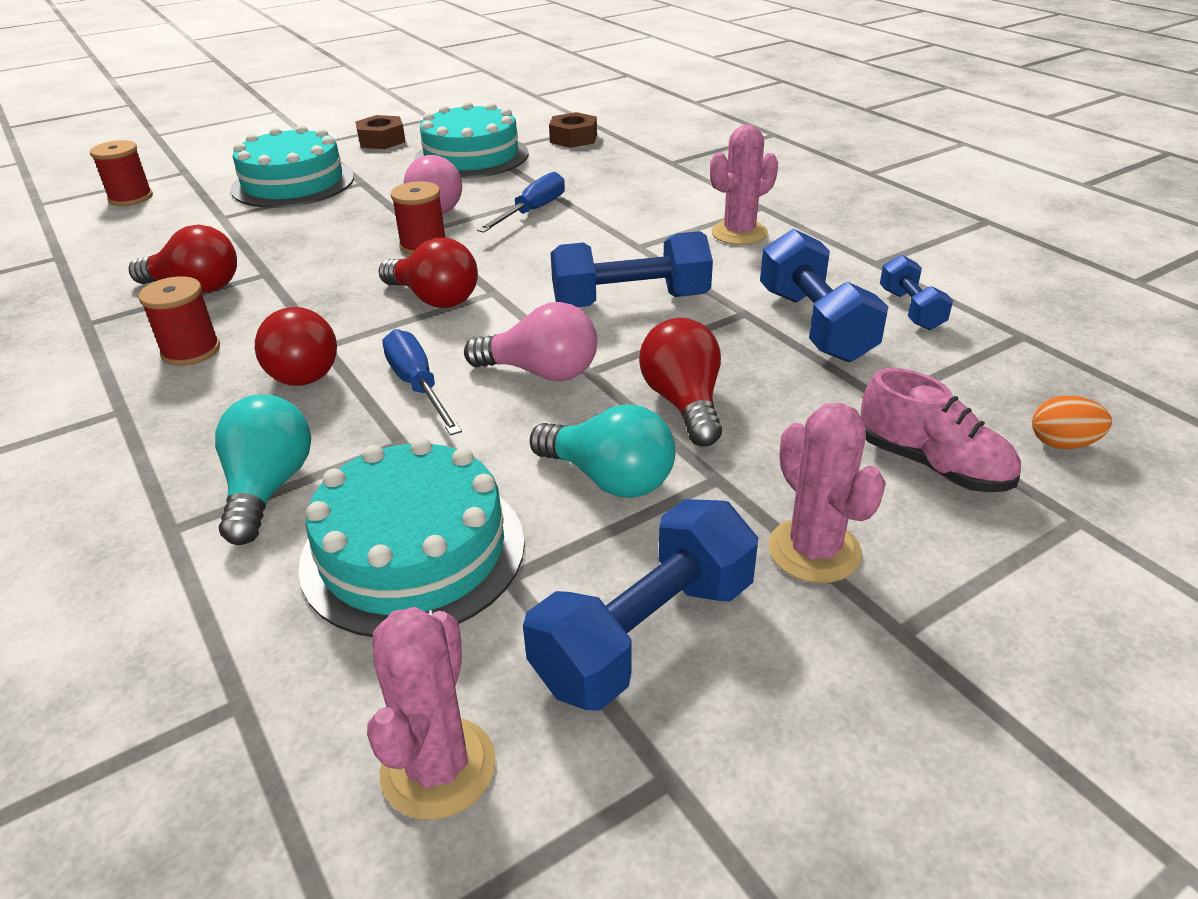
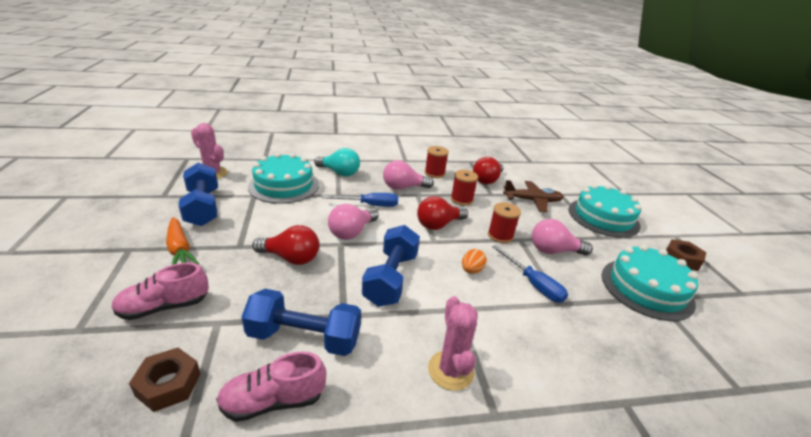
camera: 110 degrees right, 5 degrees down
red spool [90,140,153,206] -> red spool moved to [451,170,478,206]
red light bulb [255,307,337,386] -> pink light bulb [383,160,434,190]
turquoise light bulb [530,404,675,498] -> none
brown nut [549,112,597,148] -> brown nut moved to [129,348,201,412]
pink cactus [768,403,886,583] -> orange carrot [166,217,199,265]
blue dumbbell [880,255,953,330] -> pink shoe [216,351,326,422]
orange egg [1032,395,1112,449] -> orange egg moved to [462,249,487,274]
none -> brown plane [503,180,564,212]

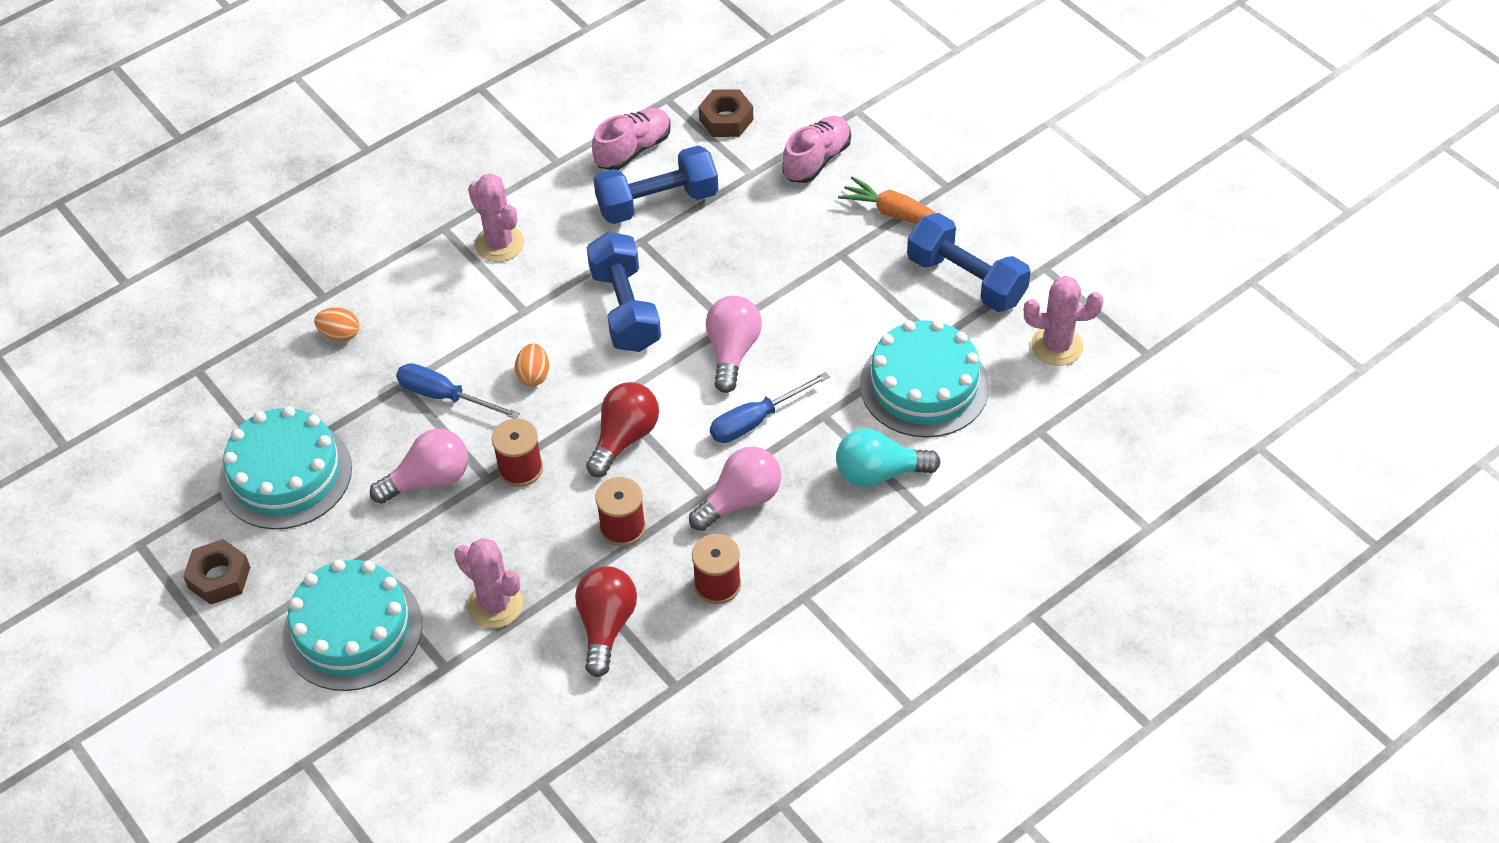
camera: 155 degrees right, 20 degrees up
red light bulb [252,225,319,265] -> none
brown plane [503,180,564,212] -> pink cactus [454,538,523,628]
none -> orange egg [314,307,359,342]

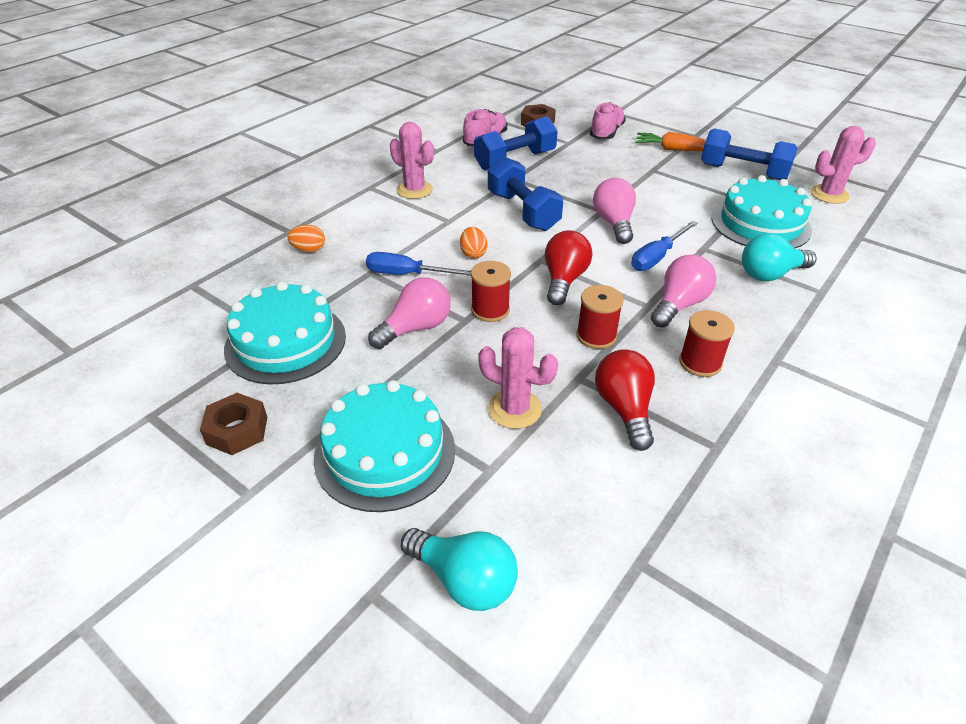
camera: 15 degrees left, 10 degrees down
none -> turquoise light bulb [401,528,518,611]

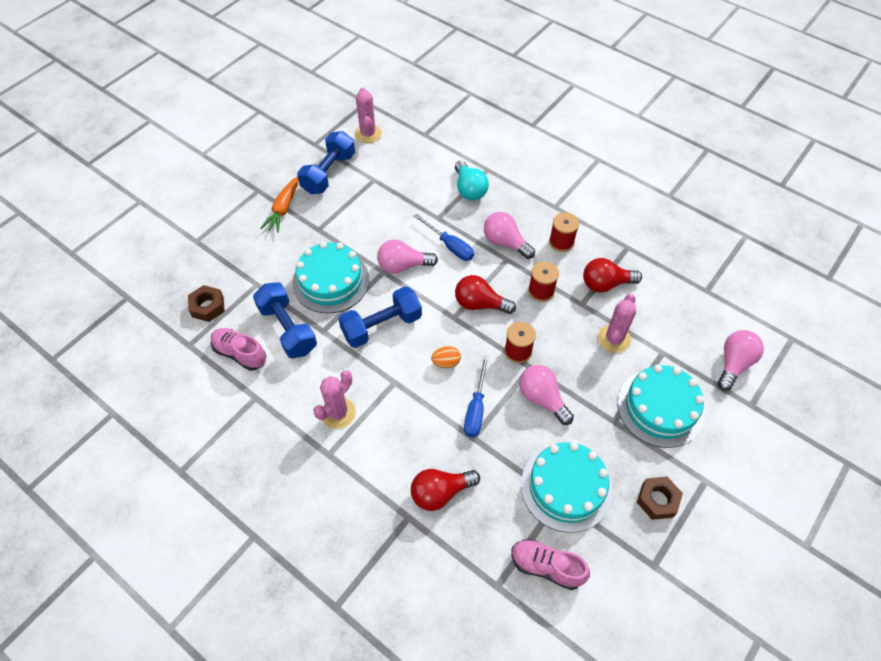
camera: 90 degrees left, 15 degrees up
orange egg [288,225,325,253] -> red light bulb [411,469,480,511]
turquoise light bulb [401,528,518,611] -> pink light bulb [717,330,764,391]
pink shoe [590,102,626,139] -> pink shoe moved to [511,539,590,590]
turquoise cake [712,175,812,248] -> turquoise cake moved to [292,242,369,313]

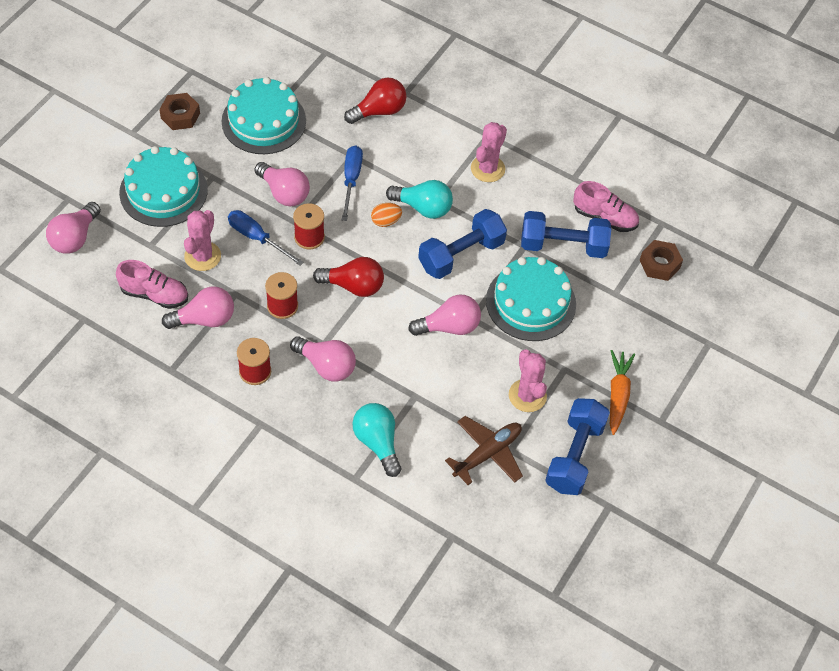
camera: 170 degrees right, 0 degrees up
blue dumbbell [253,282,317,359] -> blue dumbbell turned 45 degrees counterclockwise [521,211,611,258]
pink cactus [355,88,382,143] -> pink cactus moved to [509,349,547,412]
blue screwdriver [414,214,474,261] -> blue screwdriver moved to [228,210,303,266]
pink shoe [511,539,590,590] -> pink shoe moved to [116,260,188,309]
red light bulb [583,258,642,293] -> pink light bulb [162,287,234,329]
none -> turquoise light bulb [386,180,453,219]
none -> brown plane [445,416,523,485]

